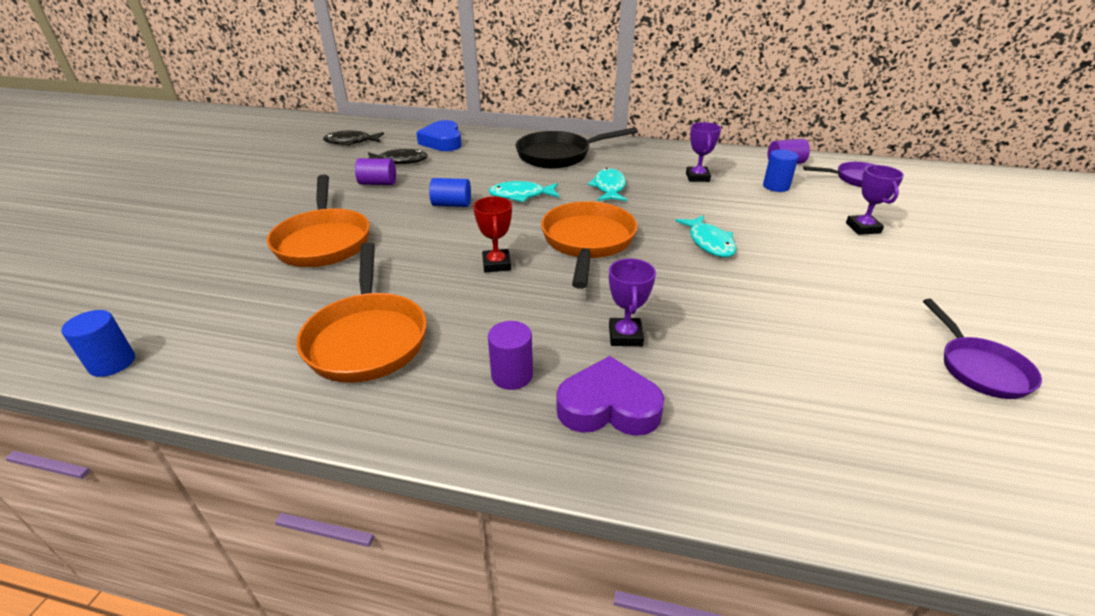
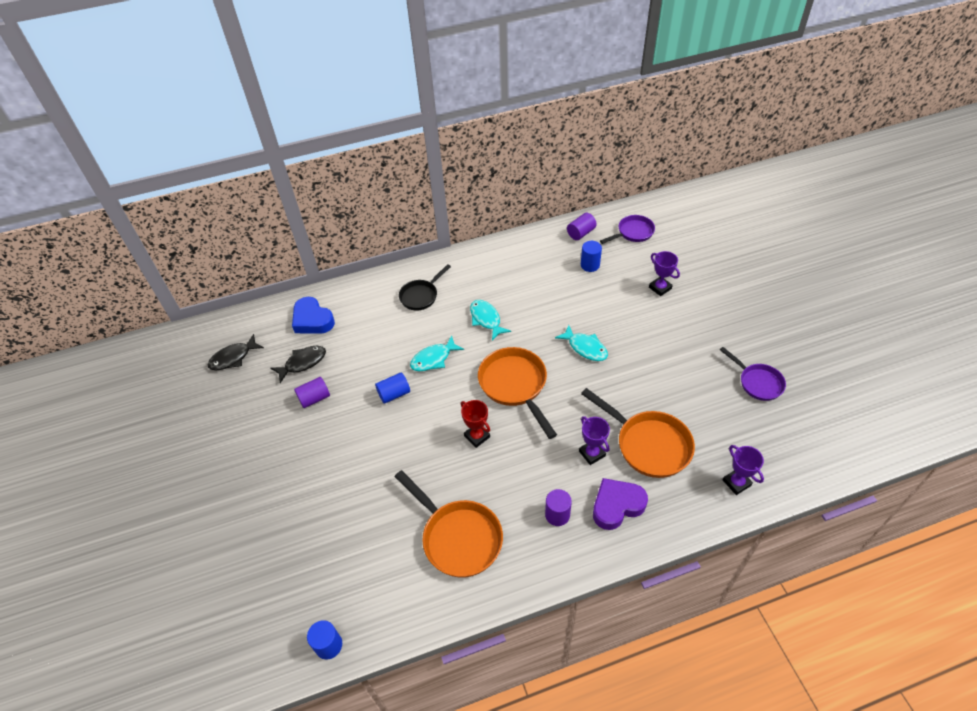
camera: 30 degrees left, 15 degrees up
orange pan [267,175,370,267] -> orange pan moved to [581,388,695,478]
black pan [516,127,638,168] -> black pan [399,264,451,311], size x0.62
purple trophy [686,122,721,182] -> purple trophy moved to [723,445,764,495]

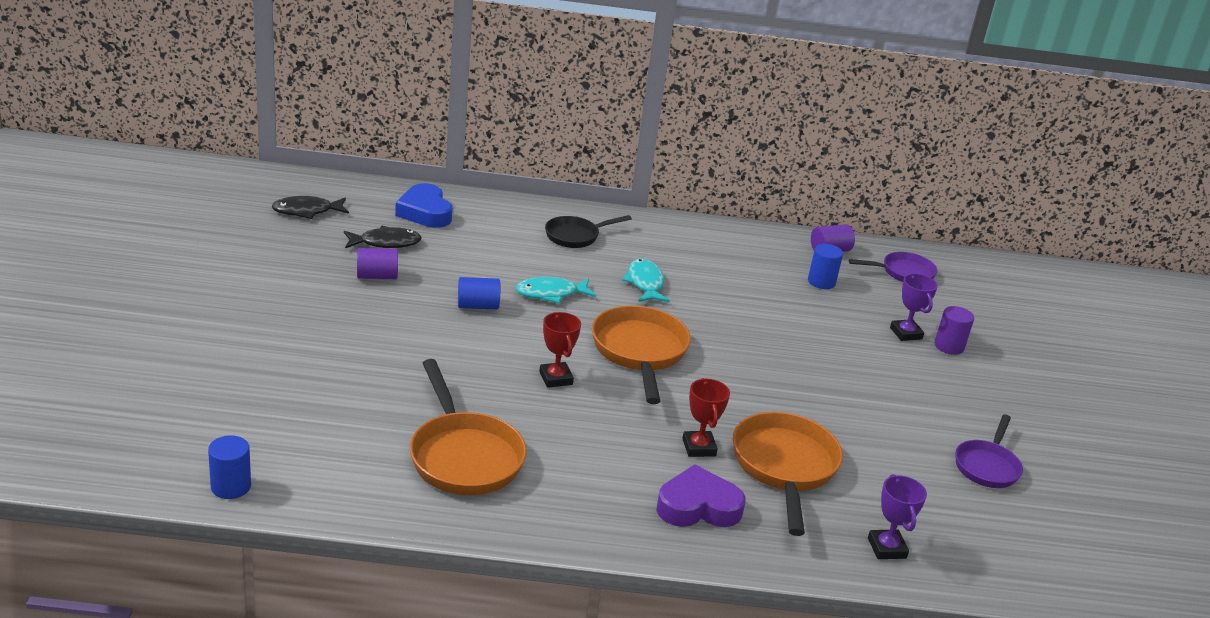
camera: 15 degrees right, 20 degrees down
purple cylinder [545,489,572,526] -> purple cylinder moved to [935,306,974,355]
turquoise fish [555,325,608,361] -> none
purple trophy [579,416,610,465] -> red trophy [682,378,730,457]
orange pan [581,388,695,478] -> orange pan turned 150 degrees counterclockwise [733,412,843,536]
purple pan [720,347,786,401] -> purple pan turned 45 degrees clockwise [955,414,1023,488]

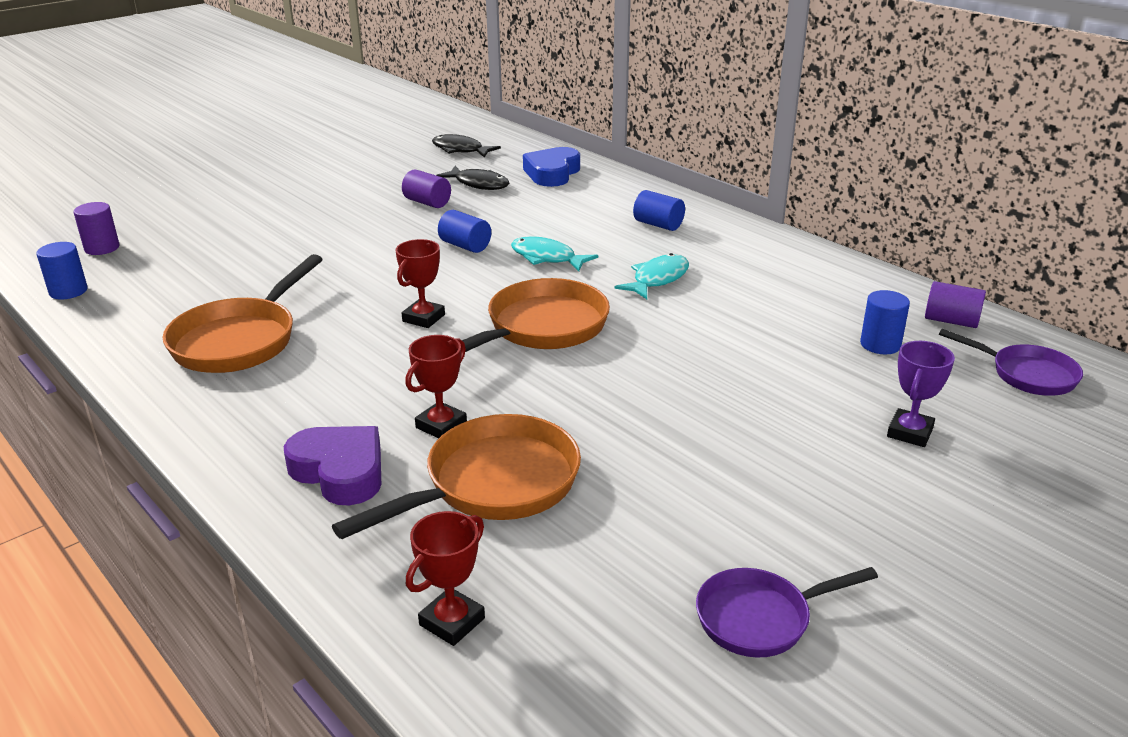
camera: 50 degrees right, 0 degrees up
black pan [545,215,632,248] -> blue cylinder [633,190,685,231]
purple trophy [868,474,927,559] -> red trophy [406,511,485,646]
purple cylinder [935,306,974,355] -> purple cylinder moved to [73,202,119,255]

